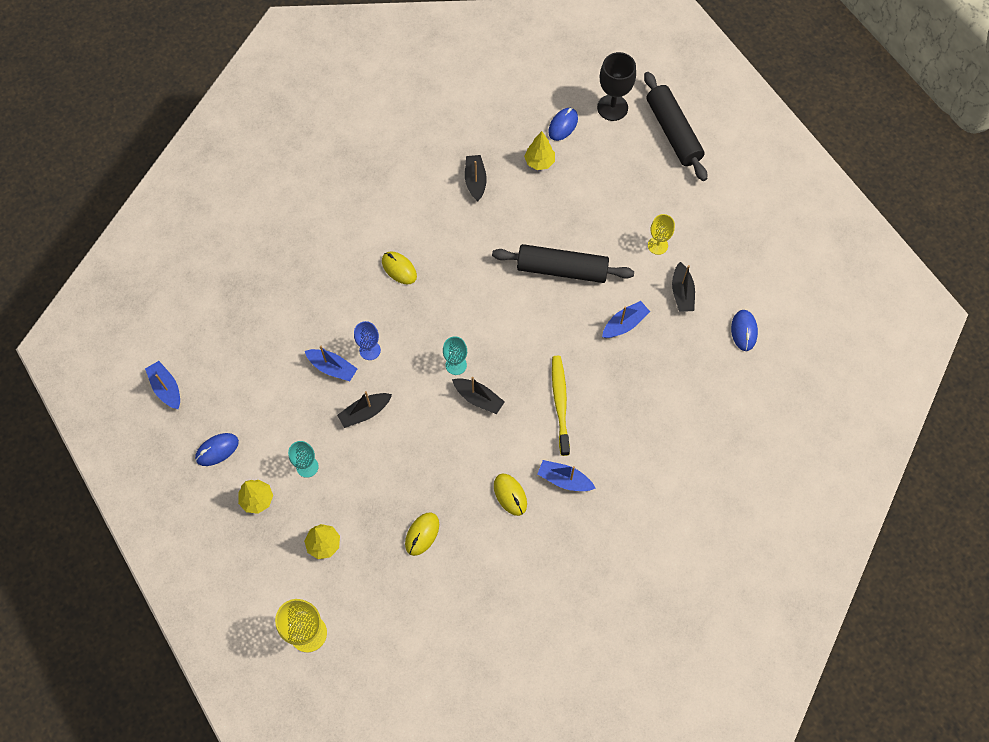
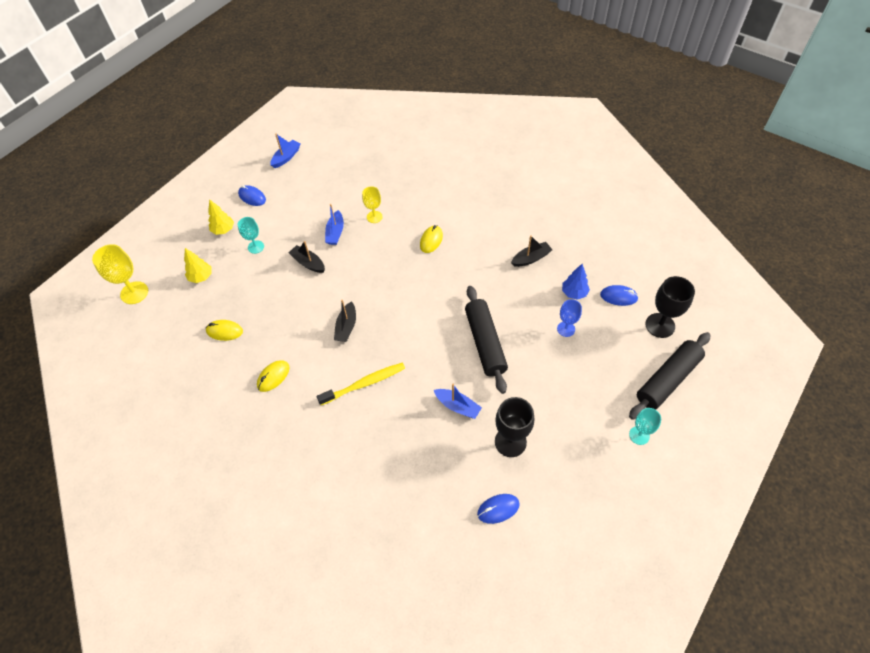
camera: 70 degrees right, 10 degrees down
blue goblet [354,321,381,360] -> blue goblet moved to [557,299,582,337]
turquoise goblet [443,336,467,375] -> turquoise goblet moved to [629,408,661,445]
yellow tree [524,131,555,170] -> blue tree [562,264,590,300]
blue boat [537,460,596,491] -> none
yellow goblet [648,214,675,255] -> yellow goblet moved to [362,186,383,223]
black boat [672,262,695,312] -> black goblet [495,397,534,457]

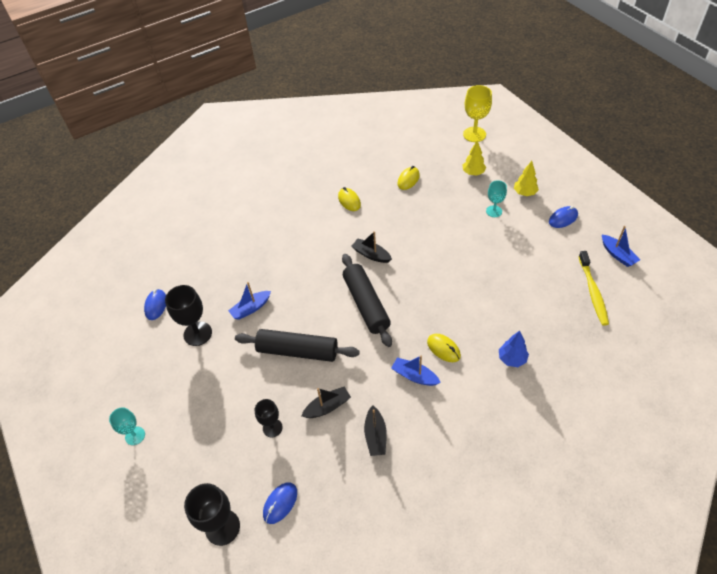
camera: 115 degrees right, 5 degrees down
black boat [288,241,325,273] -> black boat moved to [301,387,351,418]
yellow toothbrush [317,363,405,405] -> yellow toothbrush moved to [578,251,609,326]
blue boat [325,204,344,245] -> blue boat moved to [391,356,441,386]
yellow goblet [362,186,383,223] -> none
blue goblet [557,299,582,337] -> black goblet [255,399,283,438]
blue tree [562,264,590,300] -> blue tree moved to [499,331,529,367]
black rolling pin [629,332,711,420] -> black rolling pin moved to [342,254,392,347]

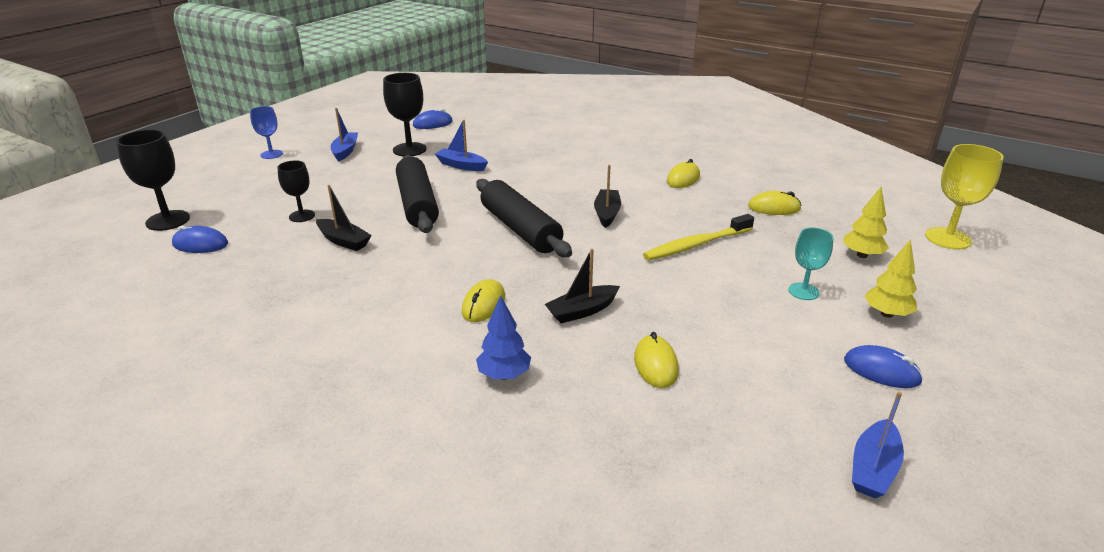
camera: 60 degrees right, 20 degrees down
turquoise goblet [109,407,145,445] -> blue goblet [250,106,283,159]
black rolling pin [342,254,392,347] -> black rolling pin turned 75 degrees counterclockwise [476,179,572,257]
black boat [364,405,387,456] -> black boat moved to [545,248,620,323]
blue boat [391,356,441,386] -> blue boat moved to [331,108,358,162]
yellow toothbrush [578,251,609,326] -> yellow toothbrush moved to [643,214,754,260]
none -> yellow mouse [634,332,679,388]

